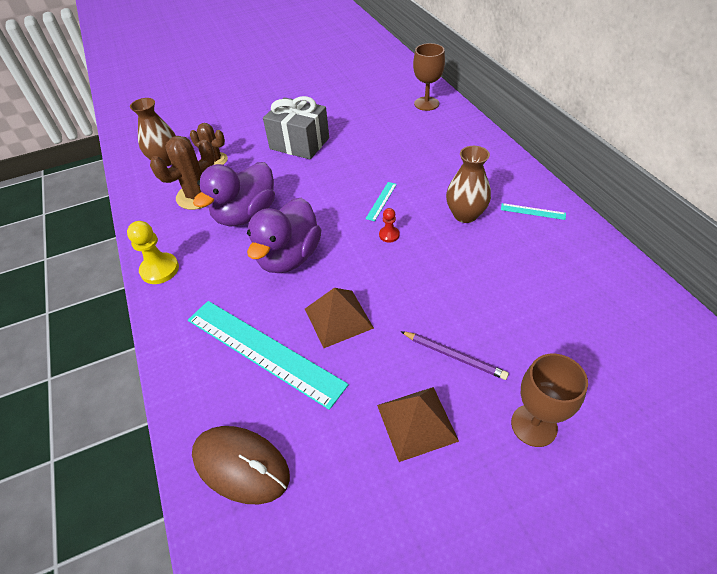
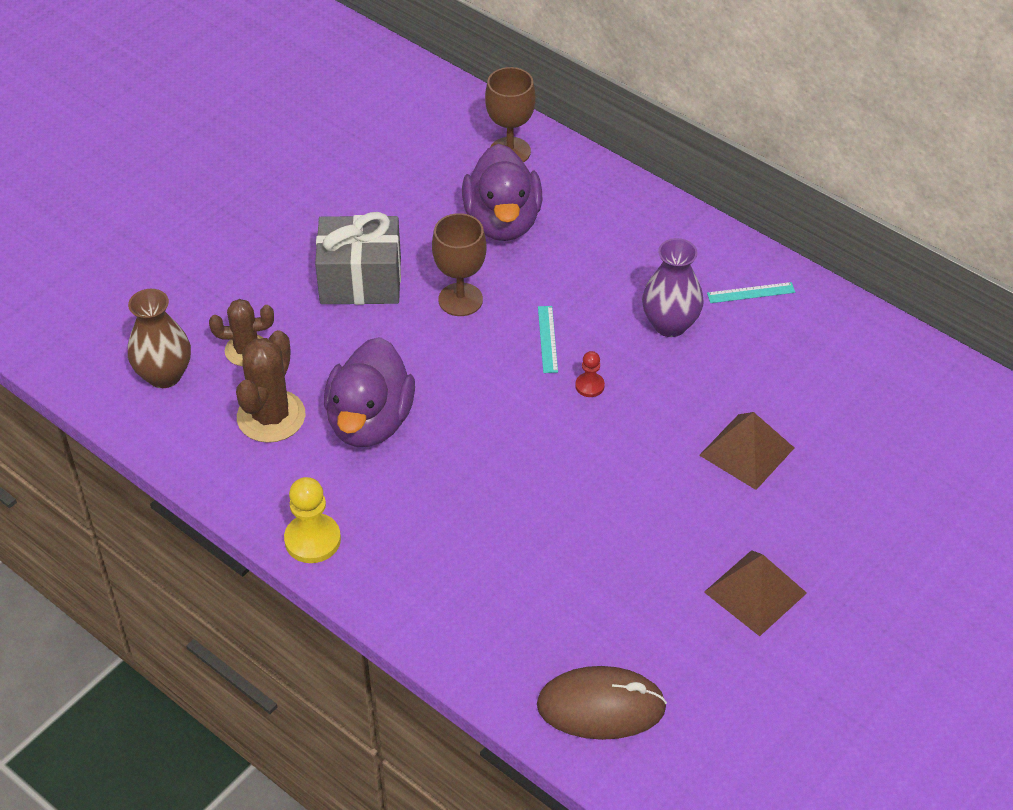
camera: 30 degrees left, 0 degrees up
turquoise ruler [188,301,349,410] -> none
purple duck [247,198,321,273] -> purple duck moved to [462,144,542,241]
brown pyramid [305,288,374,348] -> brown pyramid moved to [699,412,794,490]
purple pencil [400,331,509,380] -> none
brown vase [446,146,491,223] -> purple vase [642,238,704,337]
brown goblet [511,354,588,447] -> brown goblet moved to [432,213,486,316]

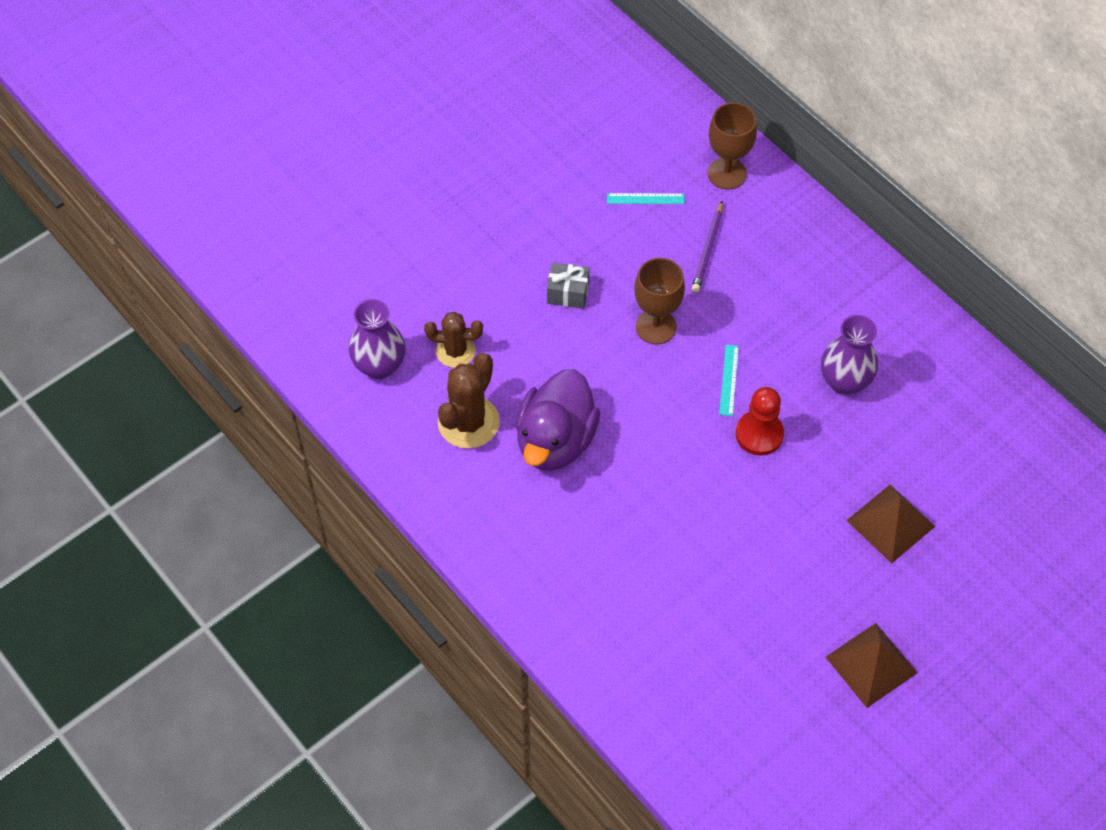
camera: 10 degrees right, 10 degrees up
brown vase [128,289,191,388] -> purple vase [349,299,405,379]
yellow pawn [284,477,341,563] -> none
grey gift [315,212,401,305] -> grey gift [547,262,590,309], size x0.52
purple duck [462,144,542,241] -> purple pencil [692,201,723,293]
brown mouse [537,666,667,740] -> none
red pawn [575,351,605,397] -> red pawn [736,387,784,456], size x1.79
turquoise ruler [707,282,795,303] -> turquoise ruler moved to [607,193,685,204]

